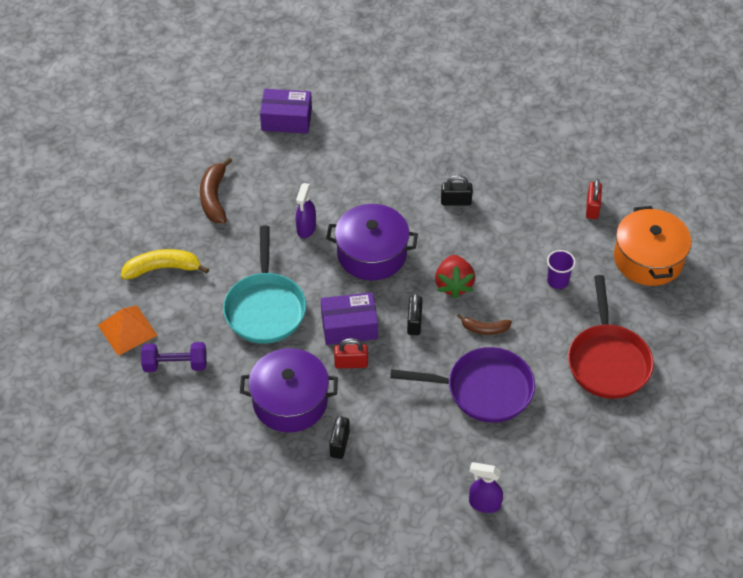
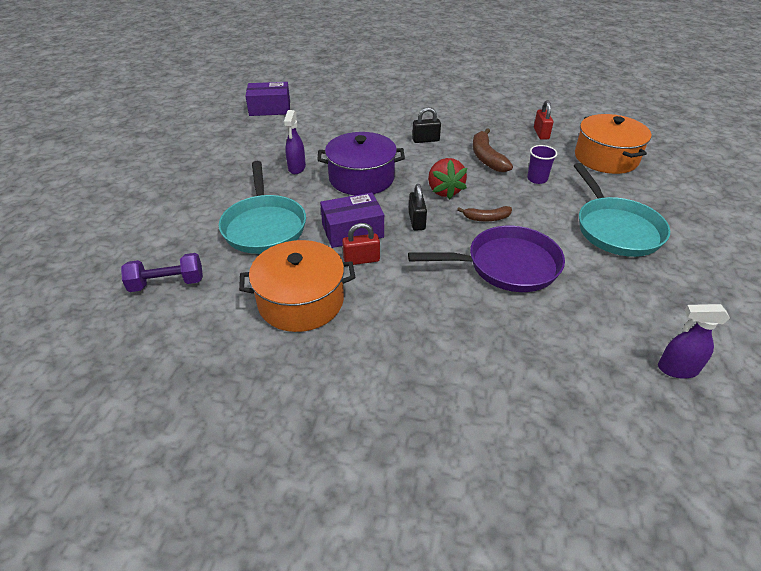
camera: 10 degrees left, 10 degrees down
orange pyramid [98,305,158,356] -> none
yellow banana [121,249,209,280] -> none
brown banana [200,157,232,223] -> brown banana moved to [473,128,513,172]
purple pot [240,348,338,433] -> orange pot [239,240,355,332]
black padlock [329,416,350,459] -> none
purple spray bottle [469,462,503,513] -> purple spray bottle moved to [658,304,730,379]
red pan [568,275,654,399] -> turquoise pan [574,163,670,257]

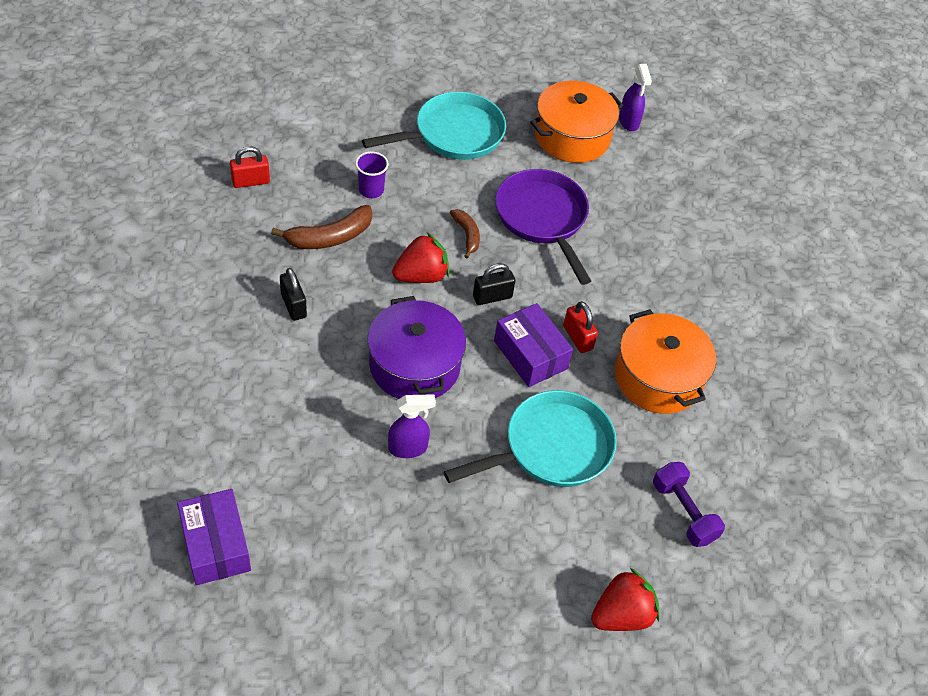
camera: 110 degrees left, 10 degrees up
orange pot [575,114,651,174] -> orange pot moved to [530,81,623,163]
none -> red strawberry [591,568,660,631]

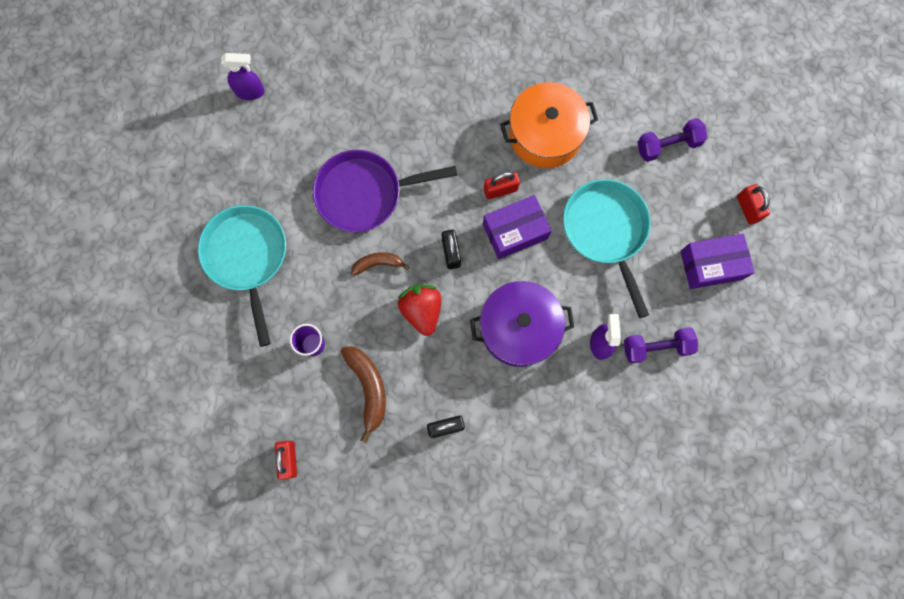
camera: 75 degrees left, 25 degrees up
purple box [177,489,251,585] -> purple box moved to [680,234,755,289]
orange pot [530,81,623,163] -> none
red strawberry [591,568,660,631] -> red padlock [737,184,770,225]
none -> purple dumbbell [624,327,698,363]

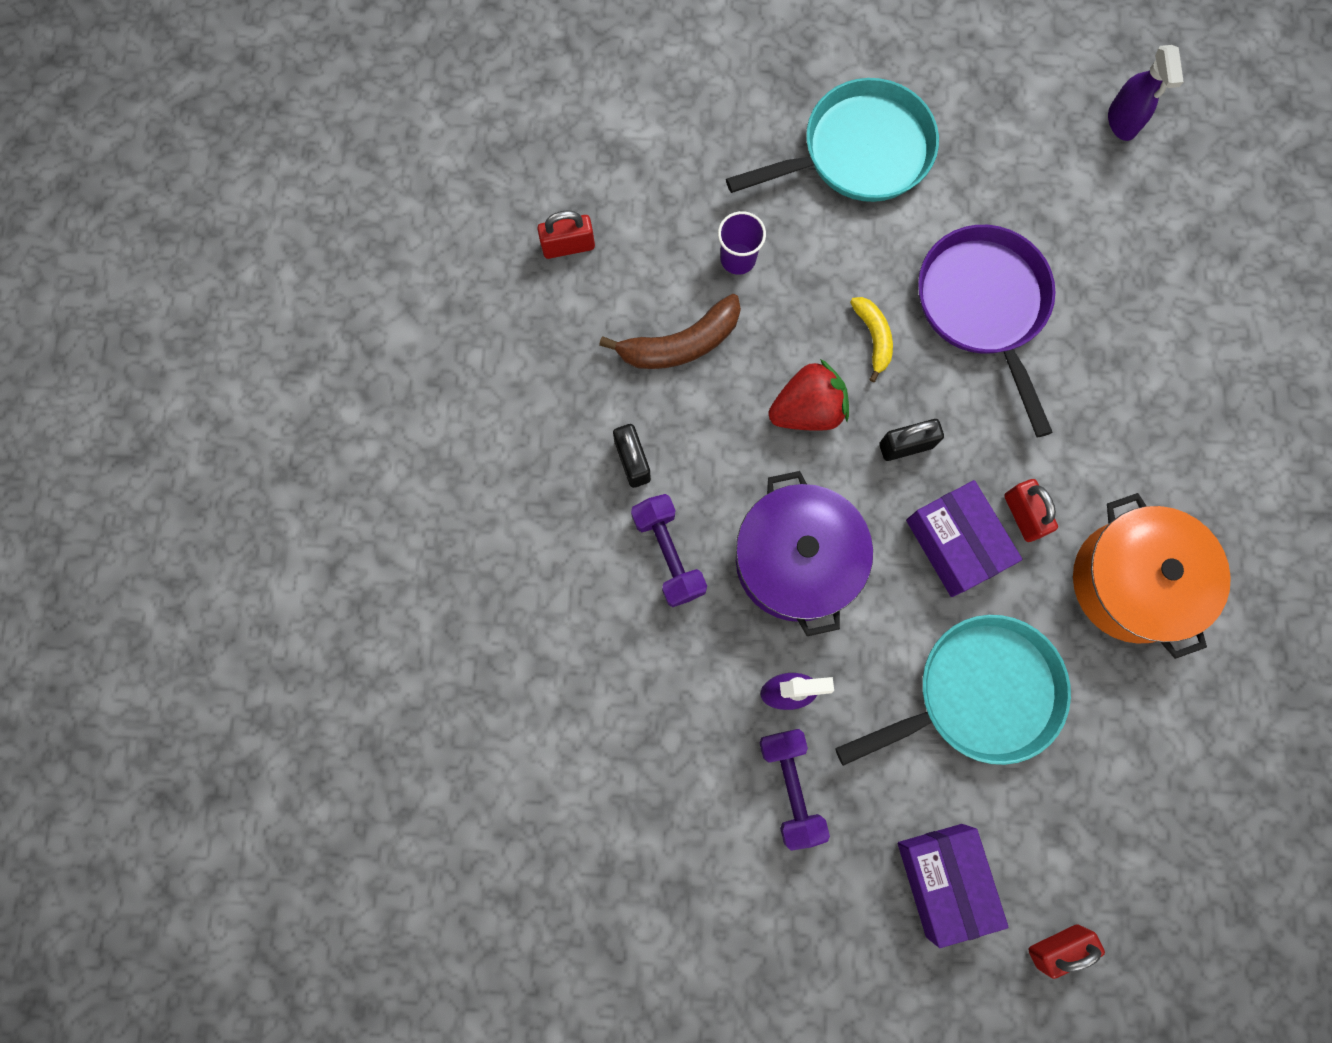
camera: 85 degrees right, 0 degrees up
brown banana [351,252,409,276] -> yellow banana [850,297,893,382]
purple dumbbell [638,118,707,162] -> purple dumbbell moved to [631,494,707,607]

